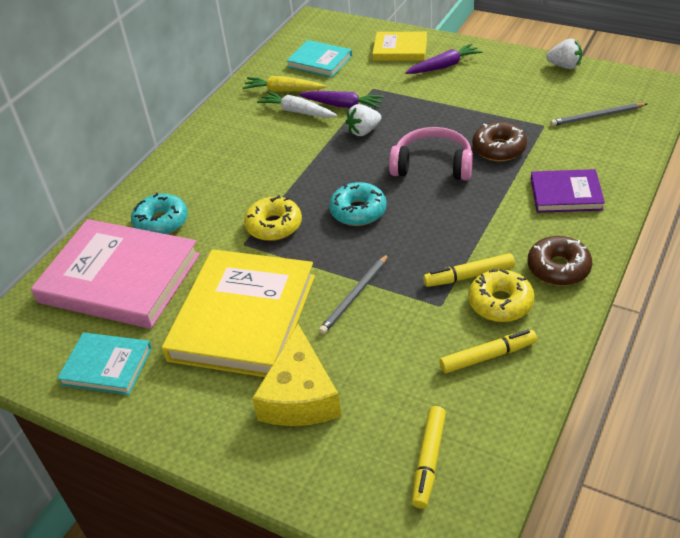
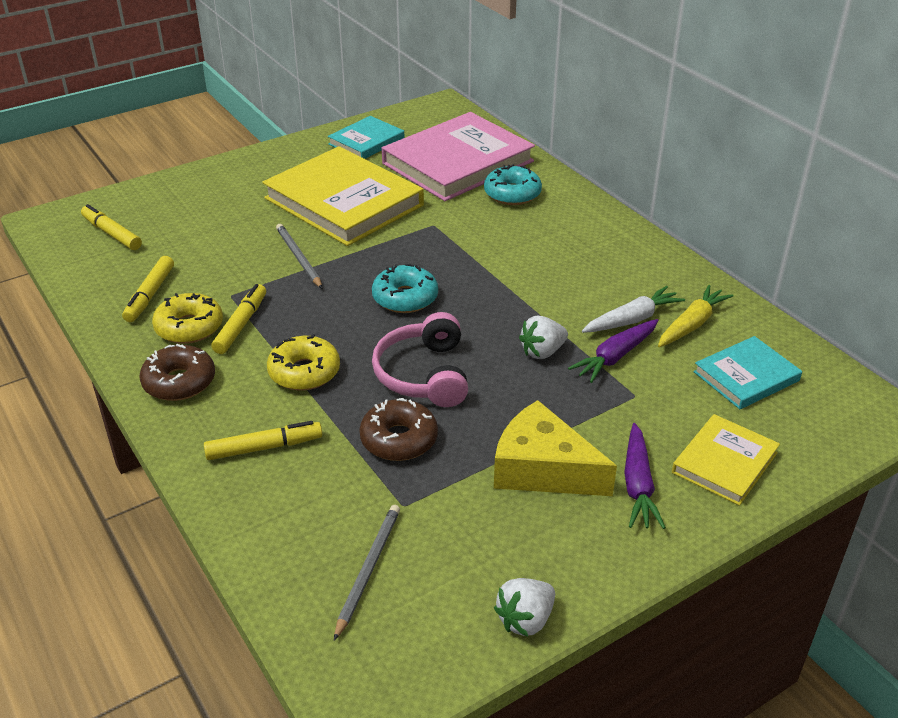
camera: 115 degrees right, 5 degrees down
yellow donut [244,195,302,241] -> yellow donut moved to [267,334,340,391]
yellow cheese [252,324,341,426] -> yellow cheese moved to [494,400,617,496]
white strawberry [346,104,382,136] -> white strawberry turned 120 degrees counterclockwise [519,316,568,359]
pink headphones [389,127,473,180] -> pink headphones turned 135 degrees clockwise [372,312,468,407]
purple book [531,169,605,213] -> yellow marker [204,421,322,460]

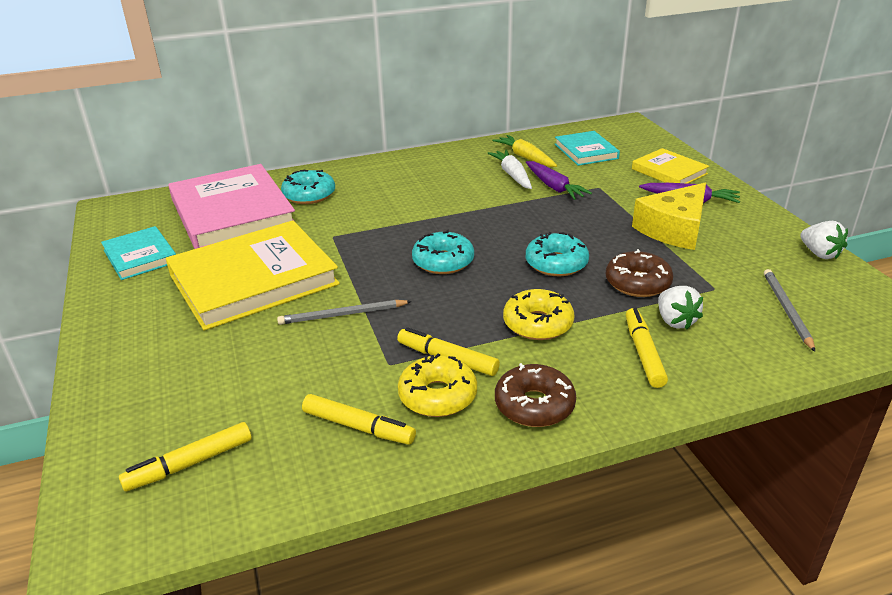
camera: 75 degrees left, 5 degrees down
grey pencil [334,505,400,641] -> grey pencil turned 60 degrees clockwise [764,269,815,352]
pink headphones [372,312,468,407] -> turquoise donut [526,232,589,276]
white strawberry [519,316,568,359] -> white strawberry moved to [658,286,703,329]

